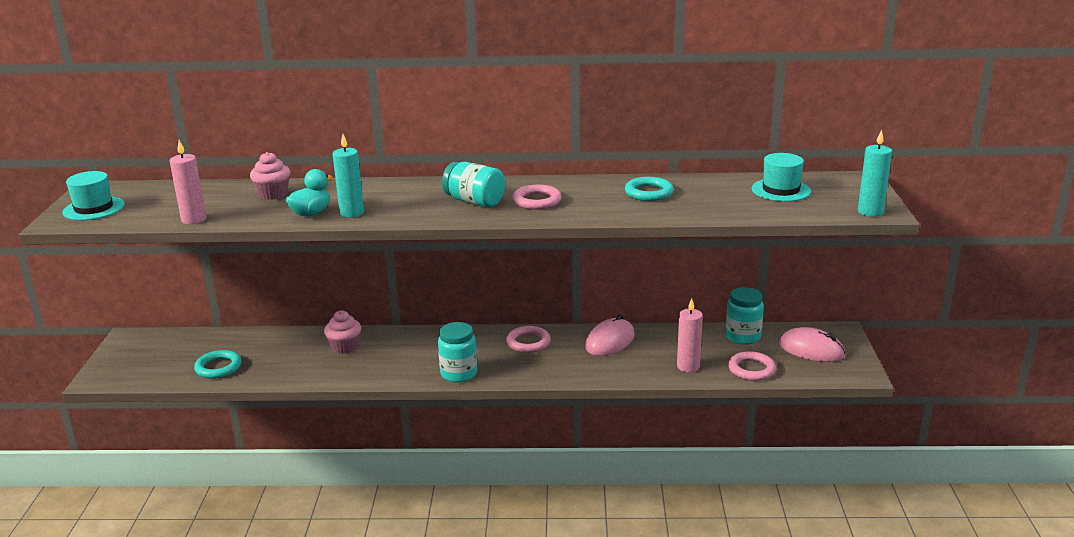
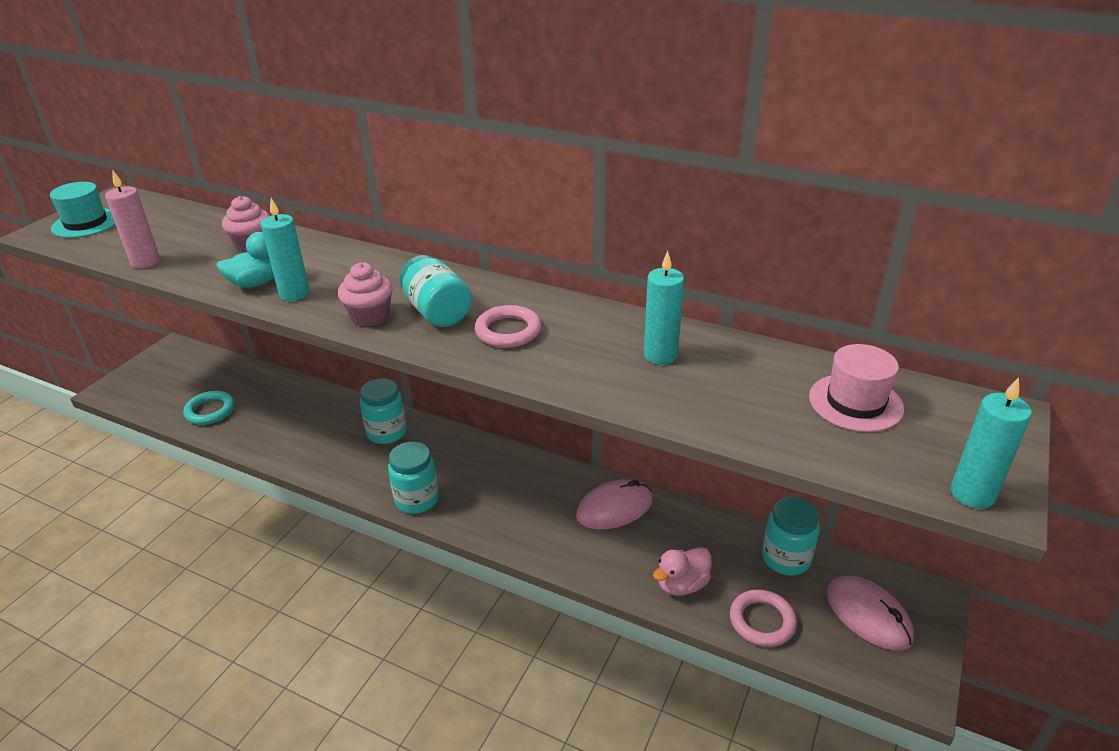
camera: 25 degrees right, 10 degrees up
pink cupcake [324,310,361,354] -> pink cupcake moved to [338,262,393,327]
pink ring [506,326,551,353] -> none
turquoise ring [625,177,674,201] -> turquoise candle [644,251,684,365]
pink candle [677,298,703,372] -> pink duck [653,547,712,596]
turquoise hat [751,153,811,202] -> pink hat [809,344,904,432]
none -> turquoise jar [360,378,407,444]

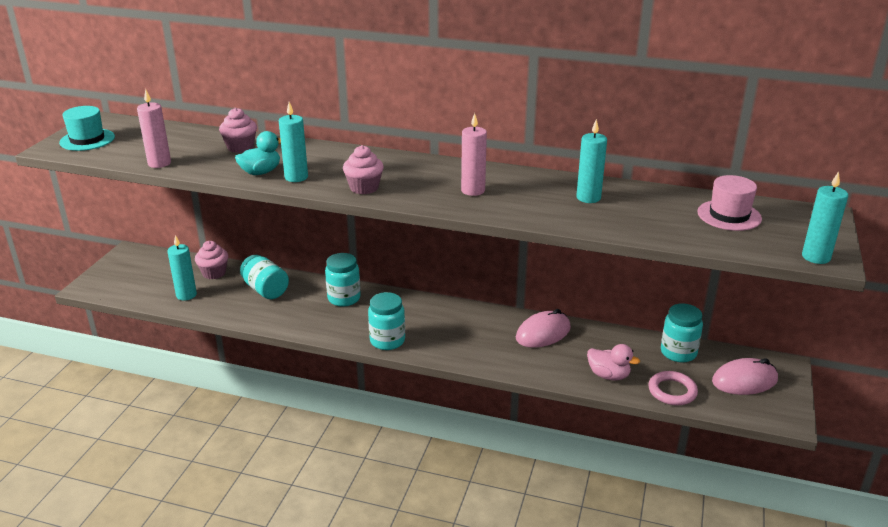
camera: 10 degrees left, 5 degrees down
turquoise ring [183,391,235,425] -> turquoise candle [167,235,197,300]
turquoise jar [400,255,472,327] -> turquoise jar moved to [240,255,289,299]
pink ring [475,305,541,348] -> pink candle [461,113,487,196]
pink duck [653,547,712,596] -> pink duck turned 105 degrees counterclockwise [587,344,640,381]
pink mouse [827,576,914,650] -> pink mouse turned 60 degrees counterclockwise [712,358,778,395]
none -> pink cupcake [195,241,228,279]

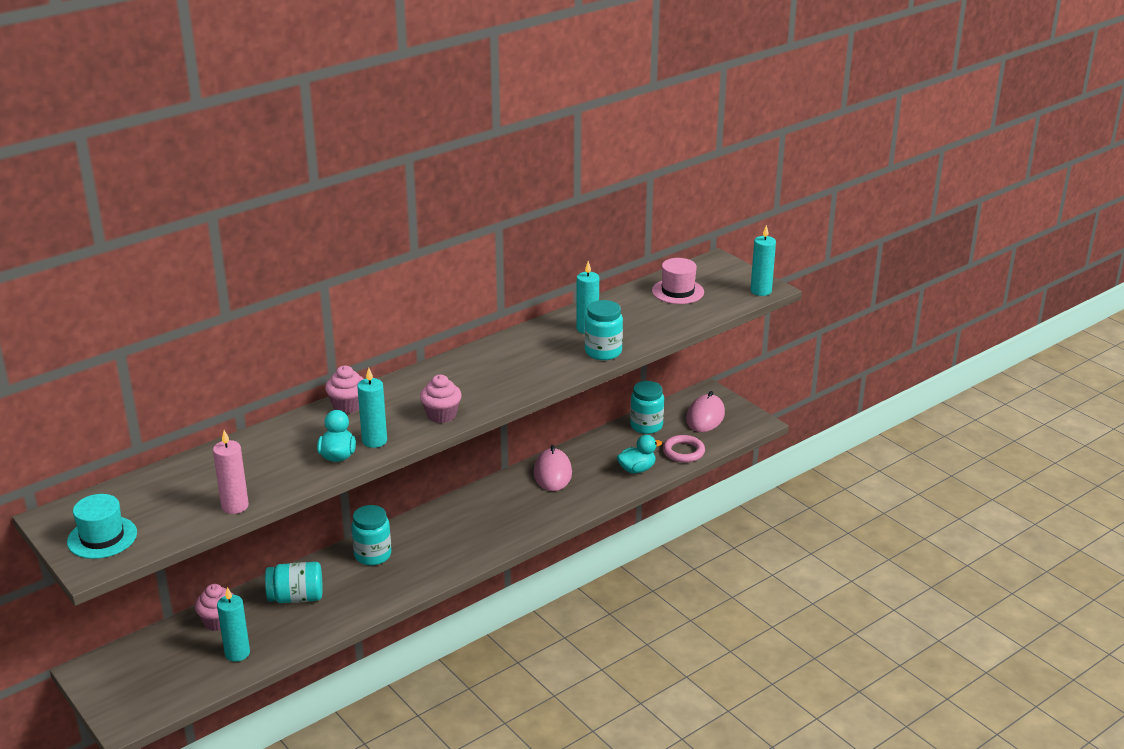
camera: 55 degrees left, 0 degrees up
pink cupcake [219,108,257,153] -> pink cupcake moved to [325,366,364,414]
turquoise jar [368,292,405,350] -> turquoise jar moved to [585,300,623,360]
pink candle [461,113,487,196] -> none
pink duck [587,344,640,381] -> turquoise duck [617,435,662,473]

